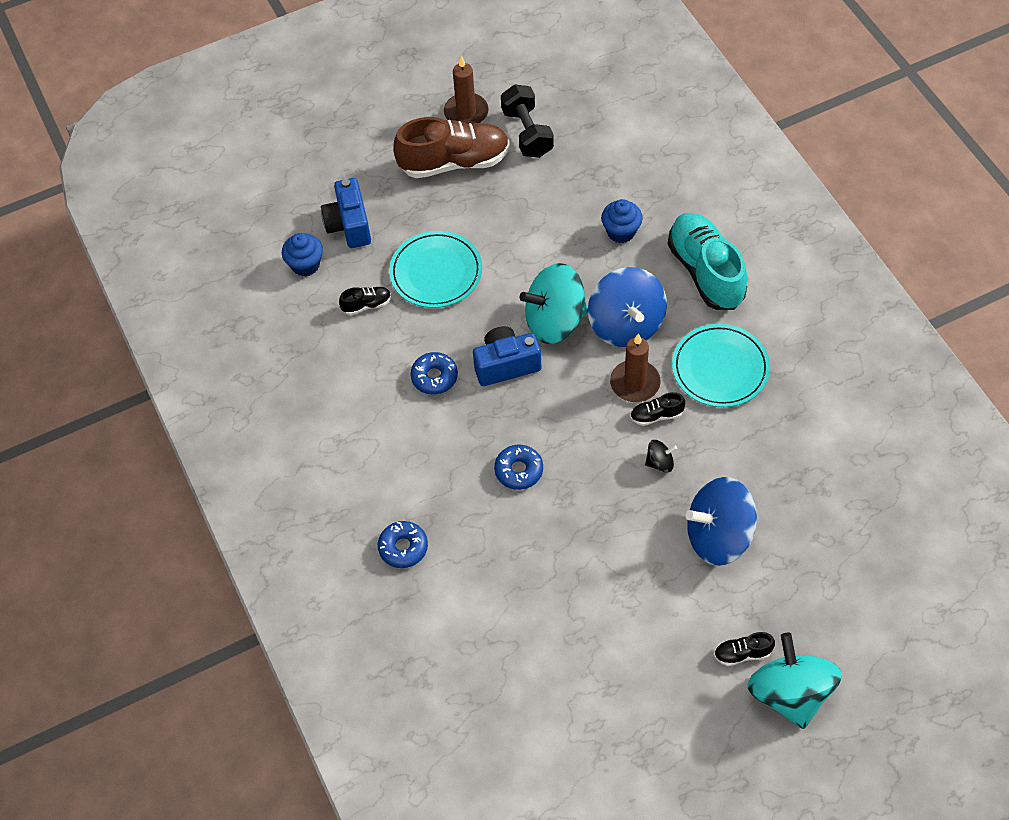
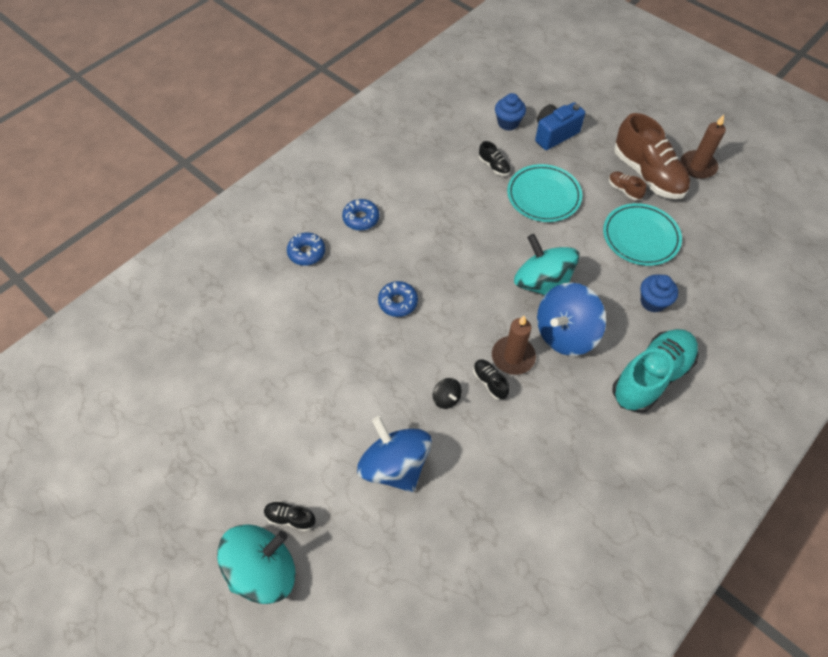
camera: 65 degrees right, 0 degrees up
blue donut [410,352,458,395] -> blue donut moved to [342,199,379,230]
blue camera [473,326,541,386] -> none
black dumbbell [501,84,554,158] -> none
turquoise plate [672,324,770,407] -> turquoise plate moved to [603,203,682,266]
black shoe [714,632,775,666] -> black shoe turned 45 degrees counterclockwise [264,501,315,531]
none -> brown shoe [609,172,646,201]

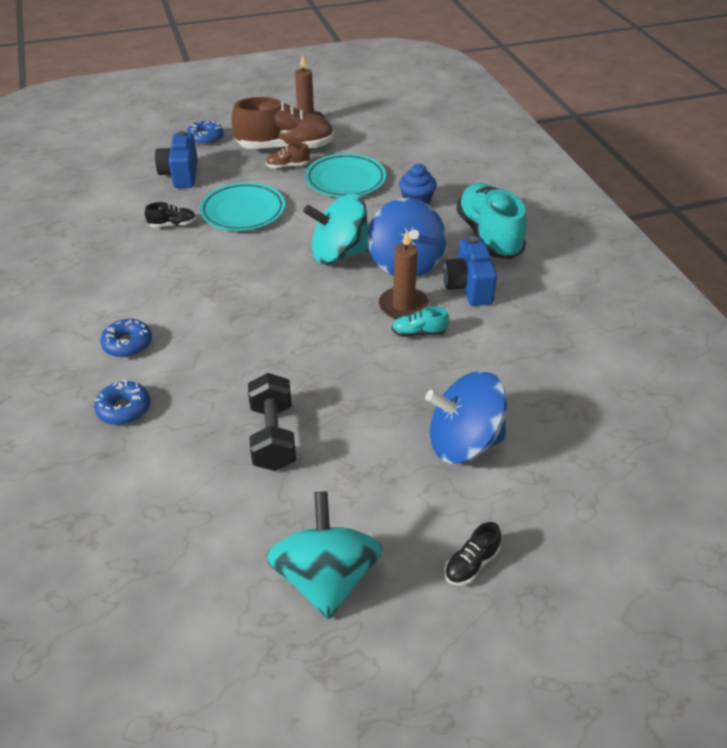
camera: 60 degrees left, 15 degrees down
turquoise spinning top [217,524,296,604] -> turquoise spinning top moved to [266,491,383,619]
blue donut [378,281,418,317] -> blue donut moved to [186,121,224,145]
black spinning top [433,378,462,409] -> none
black shoe [473,359,510,400] -> turquoise shoe [392,307,449,337]
blue cupcake [495,93,526,131] -> none
none -> black dumbbell [248,373,296,471]
none -> blue camera [443,236,497,306]

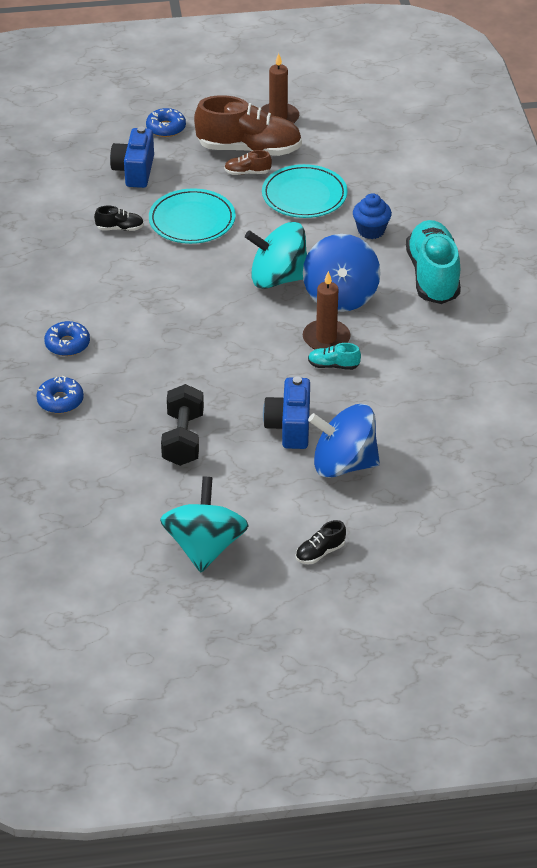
camera: 10 degrees right, 0 degrees up
blue camera [443,236,497,306] -> blue camera moved to [263,376,310,449]

